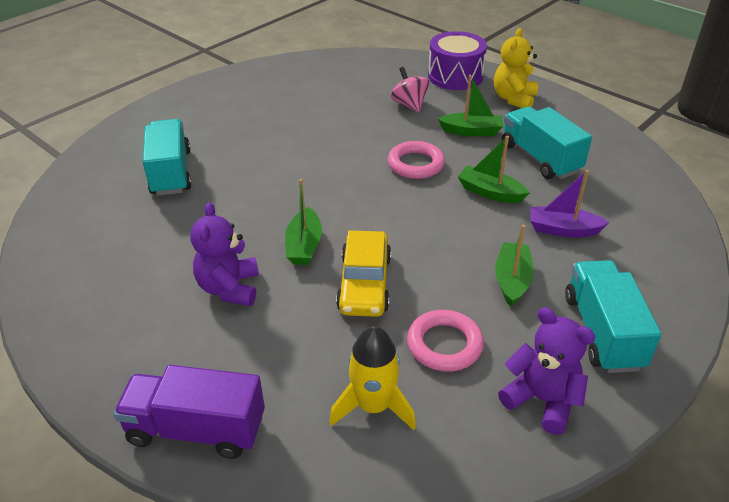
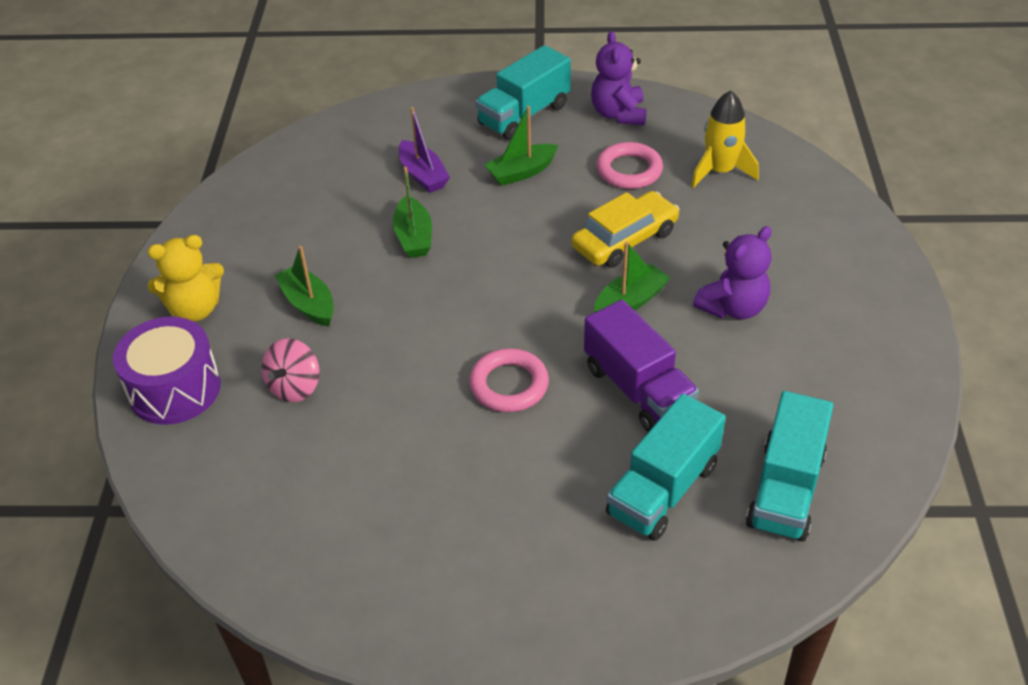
camera: 130 degrees left, 5 degrees up
purple truck [114,365,265,459] -> purple truck moved to [584,300,699,432]
pink ring [388,141,445,179] -> pink ring moved to [469,348,549,412]
turquoise truck [502,106,592,179] -> turquoise truck moved to [746,391,834,541]

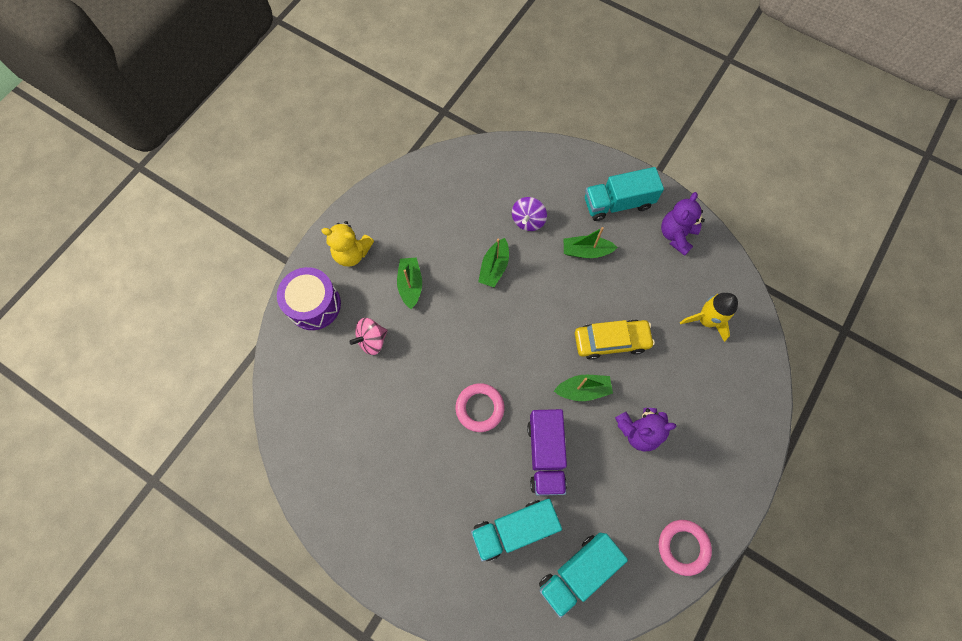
camera: 30 degrees right, 25 degrees up
purple boat [399,107,450,193] -> purple spinning top [512,197,547,231]
pink ring [596,142,663,189] -> pink ring moved to [659,520,712,576]

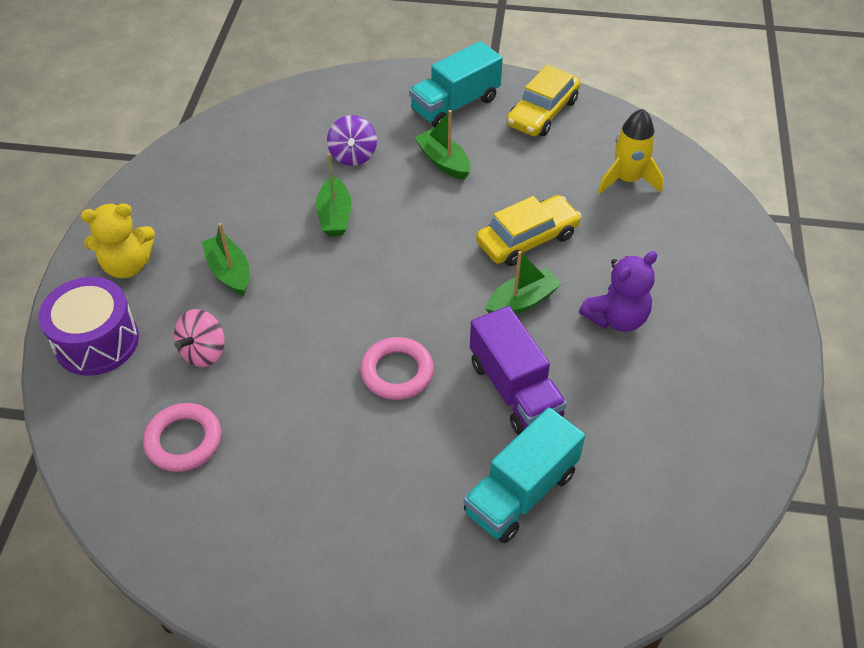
camera: 25 degrees left, 20 degrees down
turquoise truck [539,533,628,618] -> none
green boat [564,227,618,258] -> green boat turned 75 degrees clockwise [415,110,471,180]
pink ring [659,520,712,576] -> pink ring moved to [143,403,221,472]
purple teddy bear [661,192,705,256] -> yellow car [507,65,580,137]

